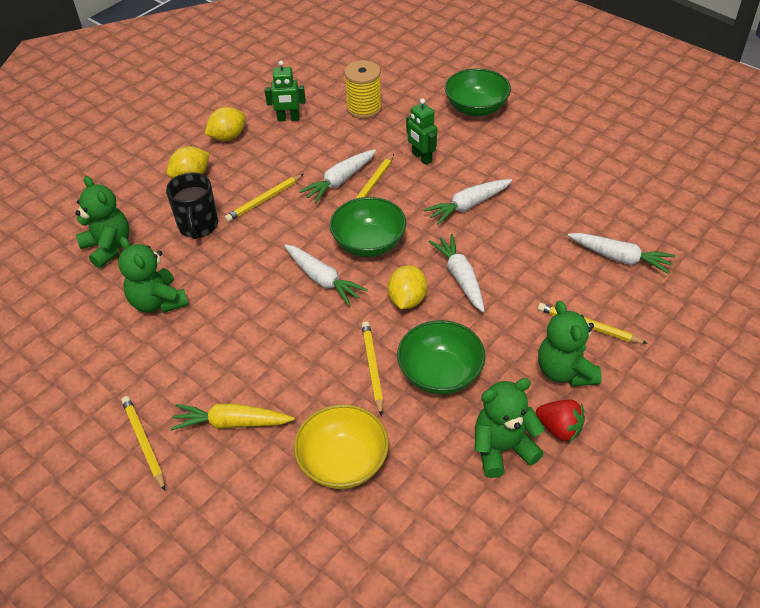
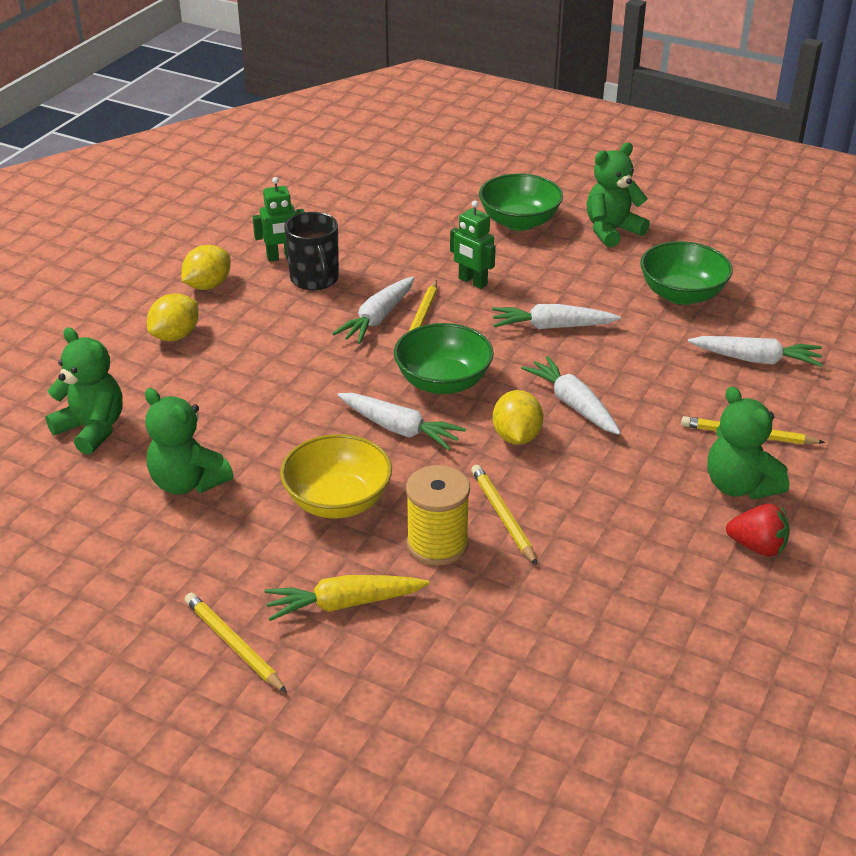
camera: 15 degrees left, 10 degrees down
black mug [166,172,218,239] -> black mug moved to [284,212,339,290]
yellow pencil [225,174,304,222] -> none
yellow bowl [294,404,389,489] -> yellow bowl moved to [280,434,392,518]
yellow spool [344,60,382,119] -> yellow spool moved to [406,465,470,566]
green bowl [397,320,485,395] -> green bowl moved to [640,241,733,305]
white carrot [424,179,512,225] -> white carrot turned 45 degrees clockwise [492,304,621,329]
green teddy bear [475,378,545,478] -> green teddy bear moved to [587,143,650,247]

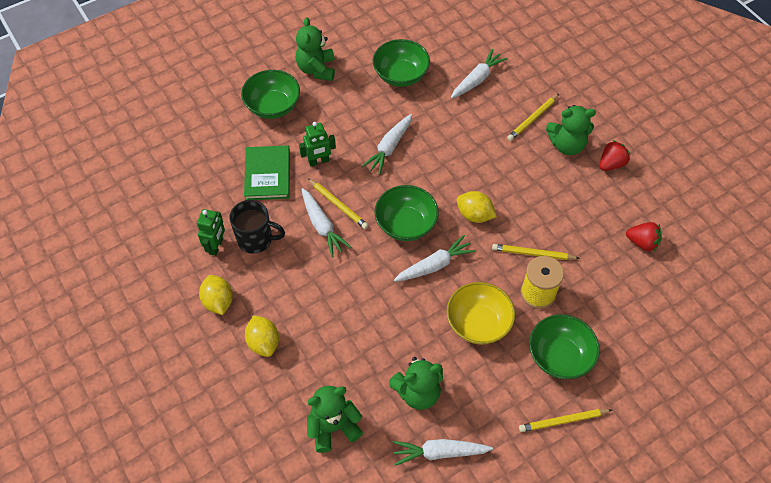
camera: 60 degrees left, 20 degrees up
yellow carrot [264,575,430,621] -> green bowl [529,314,600,379]
white carrot [521,356,621,435] -> white carrot moved to [393,439,493,466]
none -> green book [244,145,290,200]
none -> red strawberry [626,222,662,252]

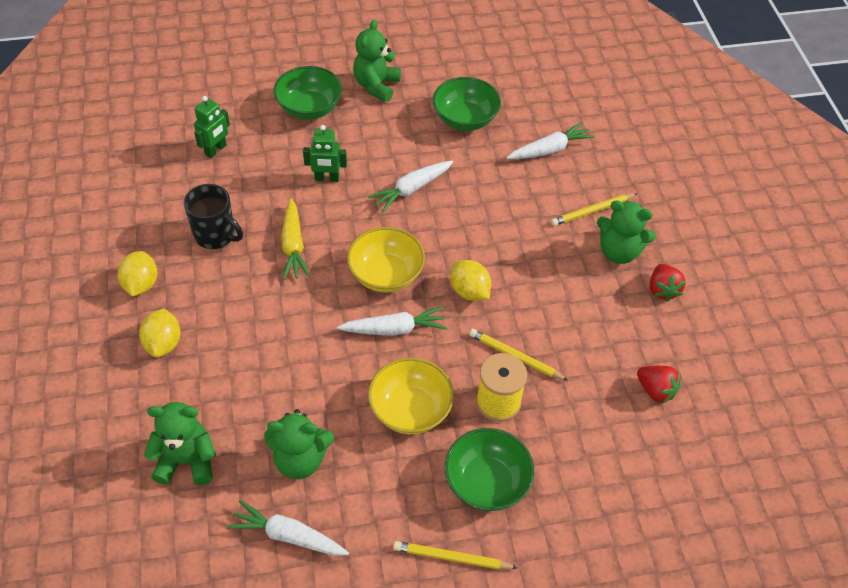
camera: 20 degrees right, 5 degrees down
green robot [197,209,225,256] -> green robot moved to [194,96,230,158]
green book [244,145,290,200] -> none
white carrot [302,188,351,257] -> yellow carrot [281,198,310,280]
yellow pencil [308,178,369,229] -> none
green bowl [374,185,439,241] -> yellow bowl [347,227,425,293]
red strawberry [600,140,630,171] -> red strawberry turned 105 degrees clockwise [650,264,686,302]

